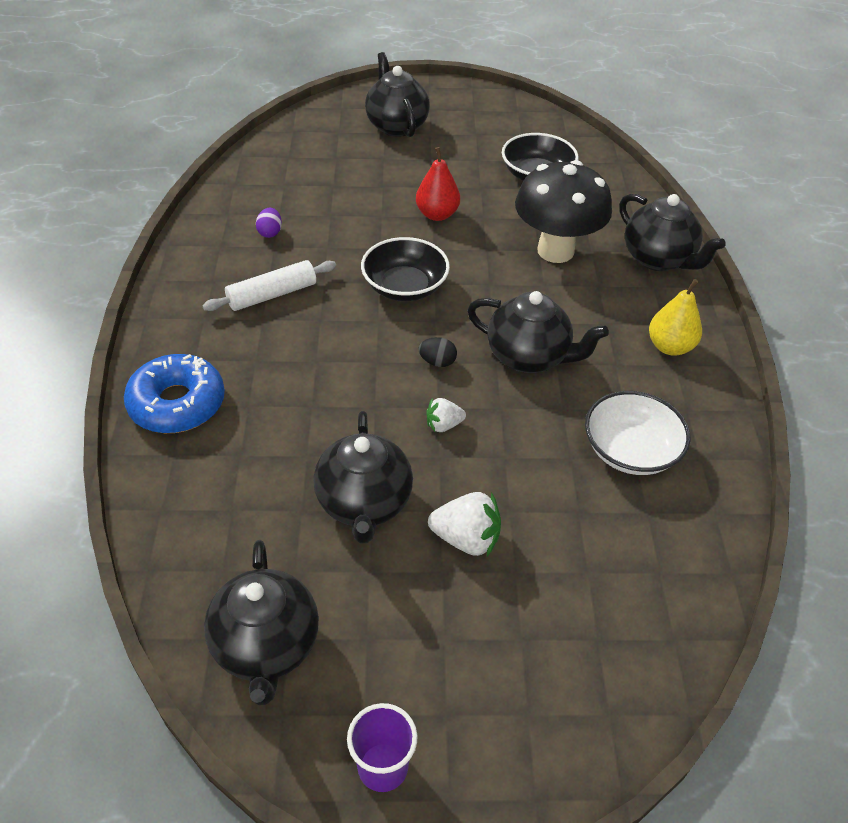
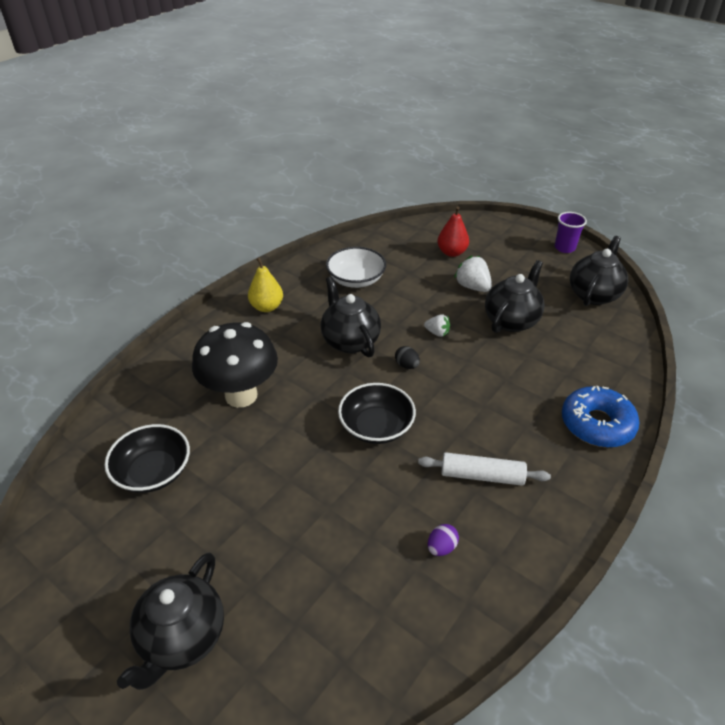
camera: 140 degrees left, 5 degrees down
red pear [416,147,460,221] -> red pear moved to [437,206,469,257]
black teapot [619,194,726,271] -> none

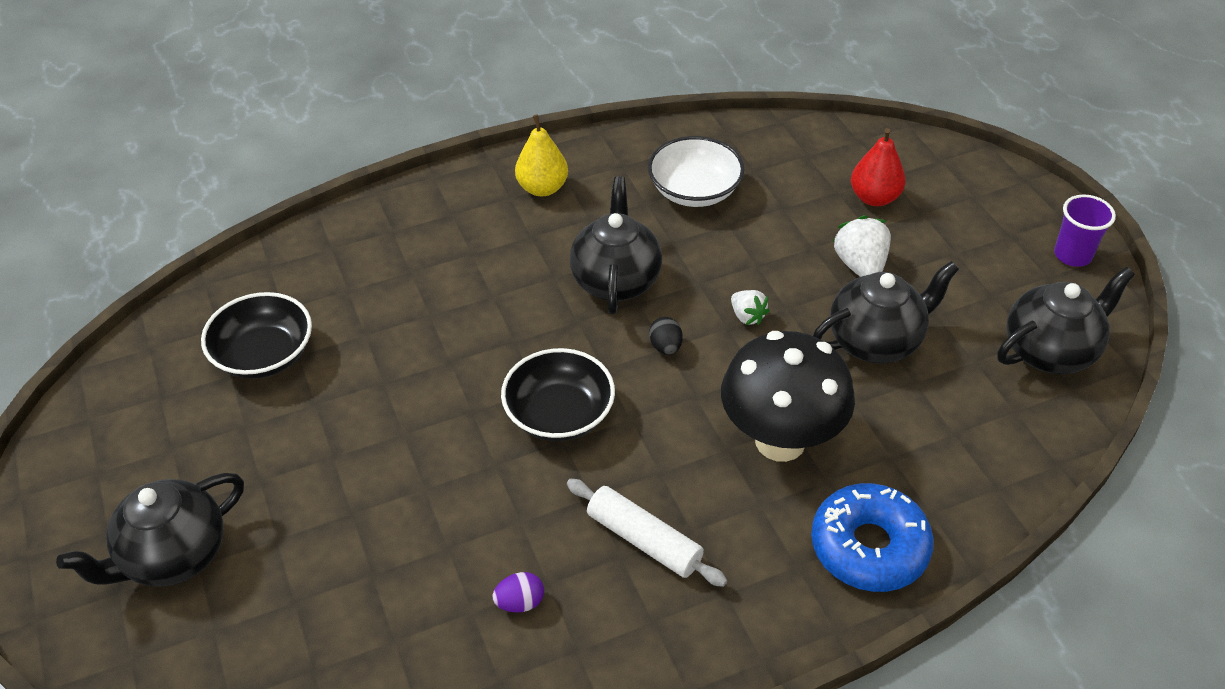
camera: 30 degrees right, 5 degrees up
black mushroom [192,322,278,408] -> black mushroom moved to [721,331,855,462]

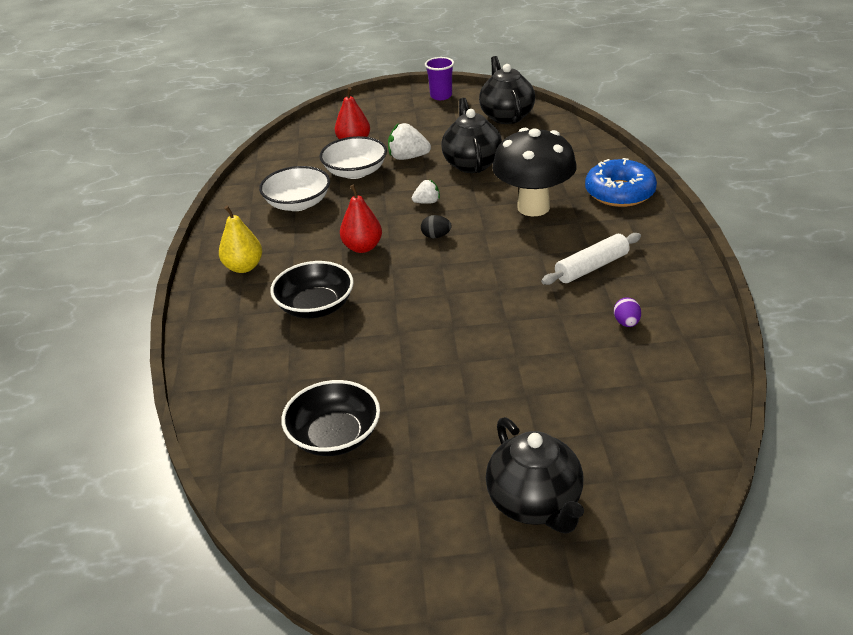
camera: 70 degrees left, 10 degrees down
black bowl [501,348,615,441] -> black bowl moved to [270,261,354,318]
black teapot [570,176,662,314] -> red pear [340,185,382,253]
none -> white bowl [319,136,387,179]

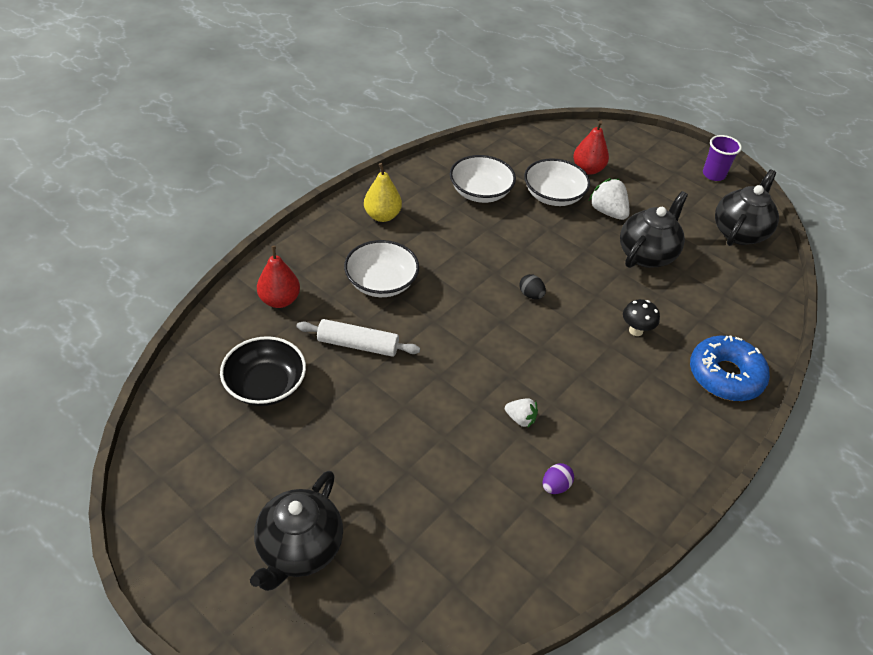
camera: 40 degrees right, 10 degrees up
black bowl [270,261,354,318] -> white bowl [344,240,419,297]
red pear [340,185,382,253] -> red pear moved to [257,246,300,308]
white strawberry [412,180,440,204] -> white strawberry moved to [505,398,538,428]
black mushroom [492,128,577,217] -> black mushroom [623,299,660,336], size x0.43
white rolling pin [541,233,641,285] -> white rolling pin moved to [296,319,420,357]

